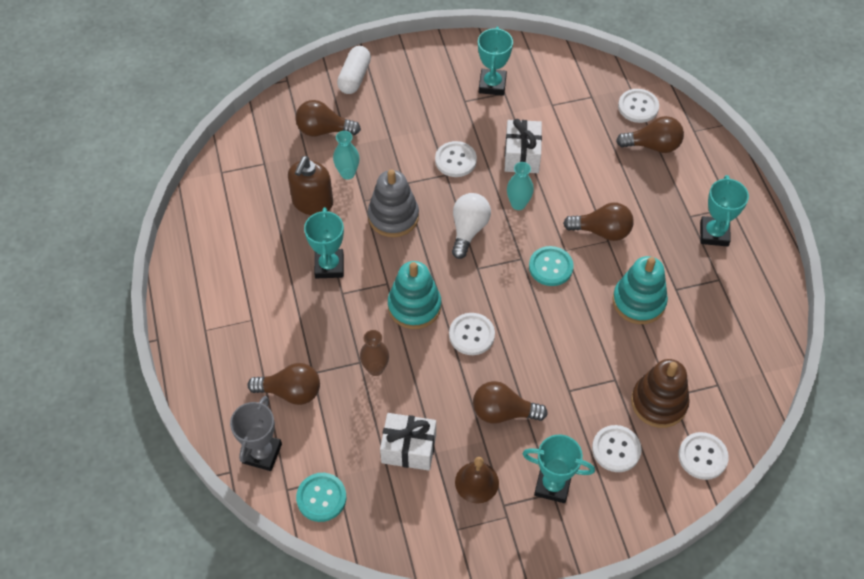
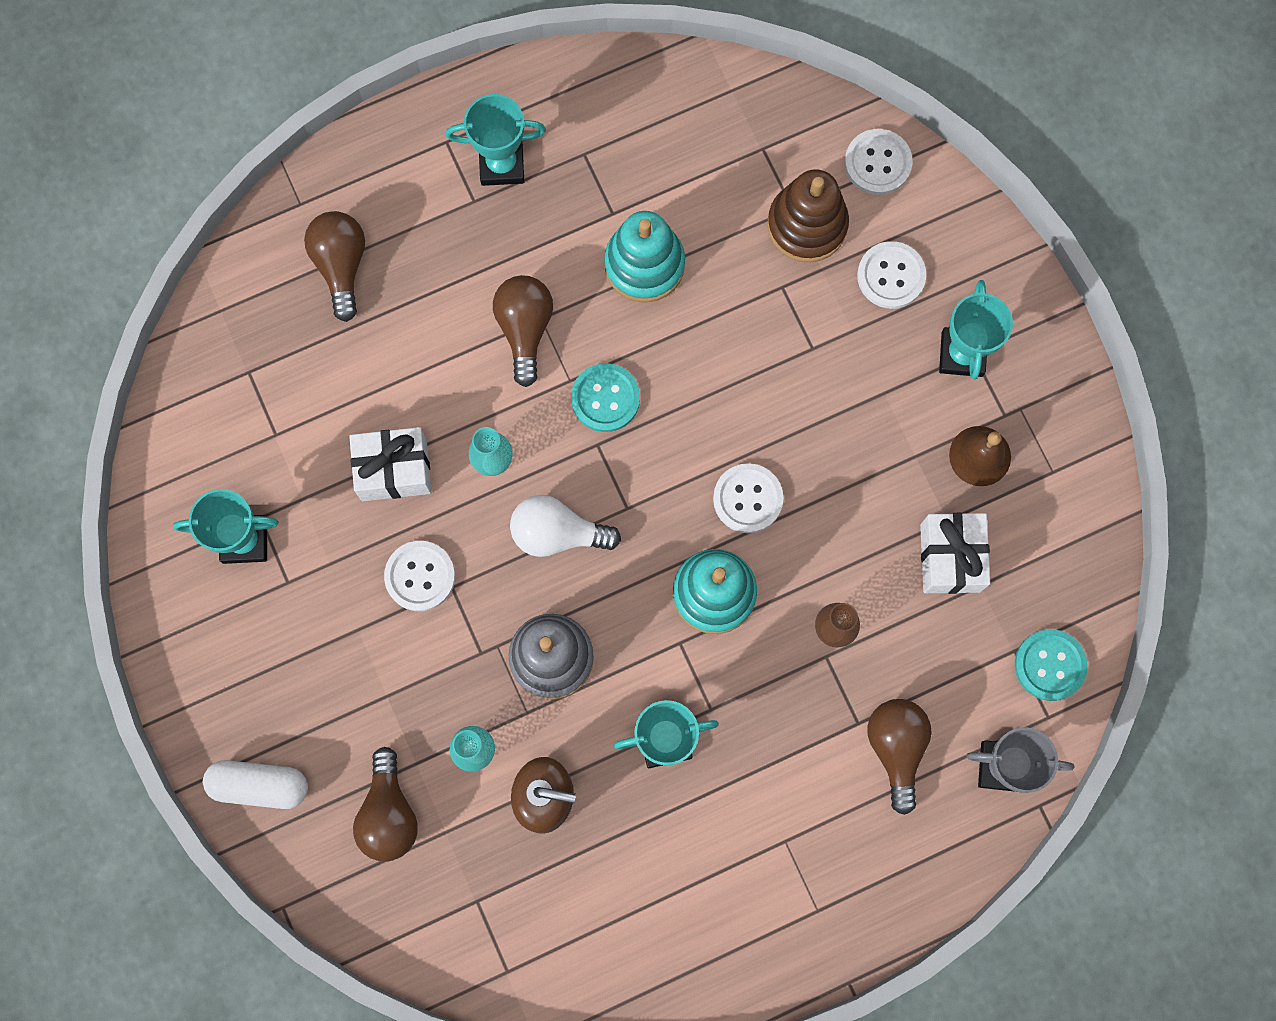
camera: 100 degrees left, 20 degrees up
brown light bulb [473,381,548,424] -> none
white button [618,89,659,123] -> none

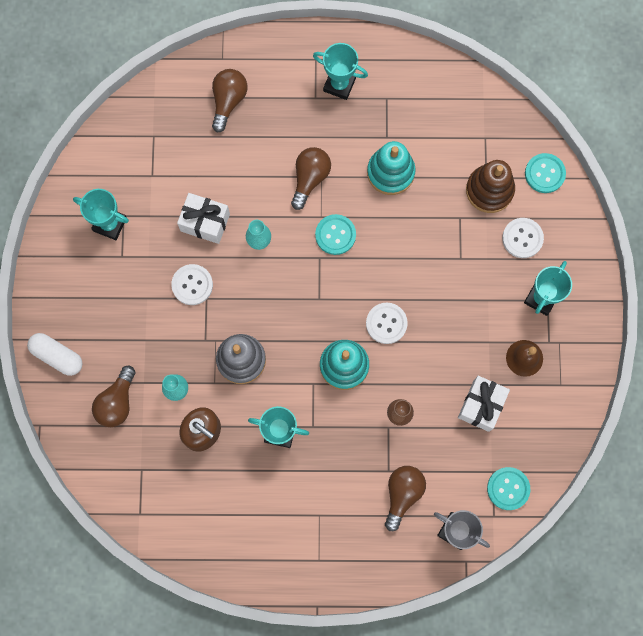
camera: 25 degrees right, 0 degrees up
white light bulb [510,495,621,557] -> none
white button [844,129,913,195] -> turquoise button [525,153,566,193]

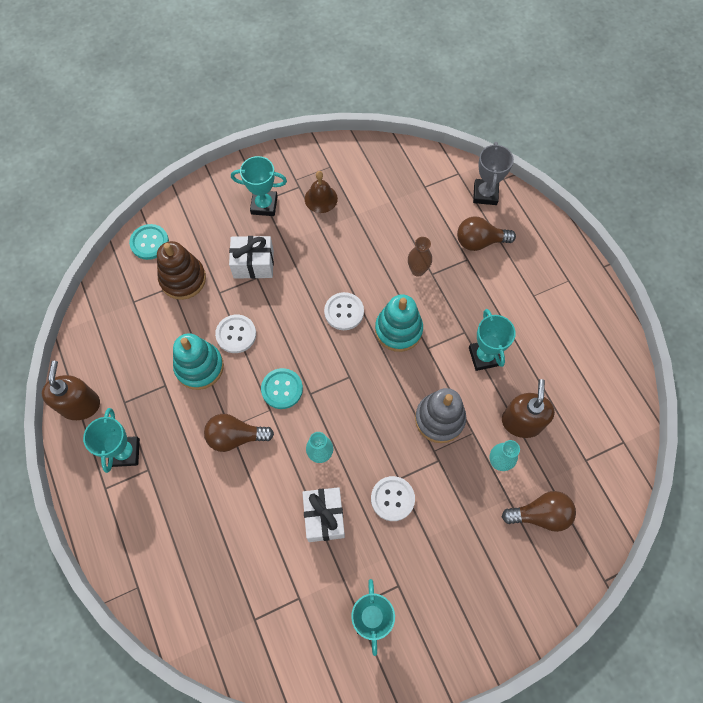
camera: 115 degrees left, 10 degrees down
white capsule [27,333,83,376] -> none
brown light bulb [212,69,248,132] -> none
white gift [458,376,510,432] -> white gift moved to [229,236,274,279]
turquoise button [487,467,530,510] -> none
white button [502,218,544,258] -> white button moved to [215,315,256,353]
none -> brown soap dispenser [42,361,100,420]

